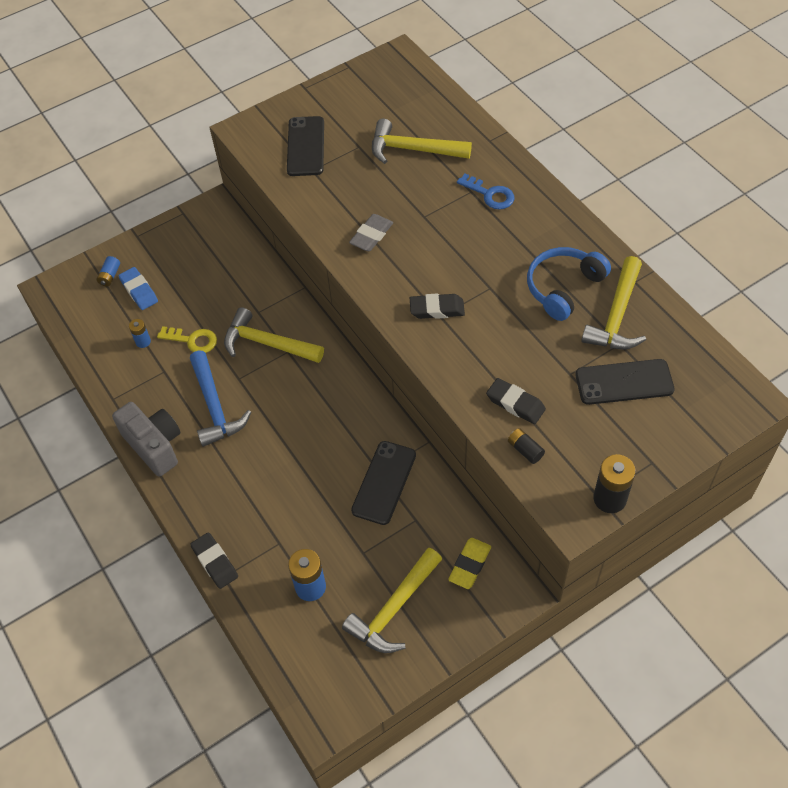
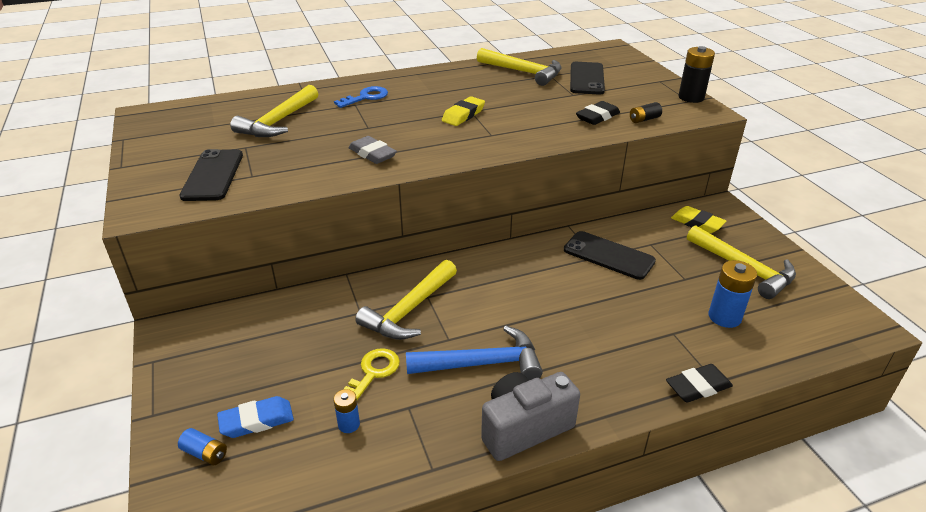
camera: 80 degrees left, 20 degrees down
black phone [287,116,324,176] -> black phone turned 75 degrees clockwise [179,149,243,201]
black eraser [410,294,465,319] -> none
blue headphones [527,247,611,321] -> none
none -> yellow eraser [442,96,485,126]

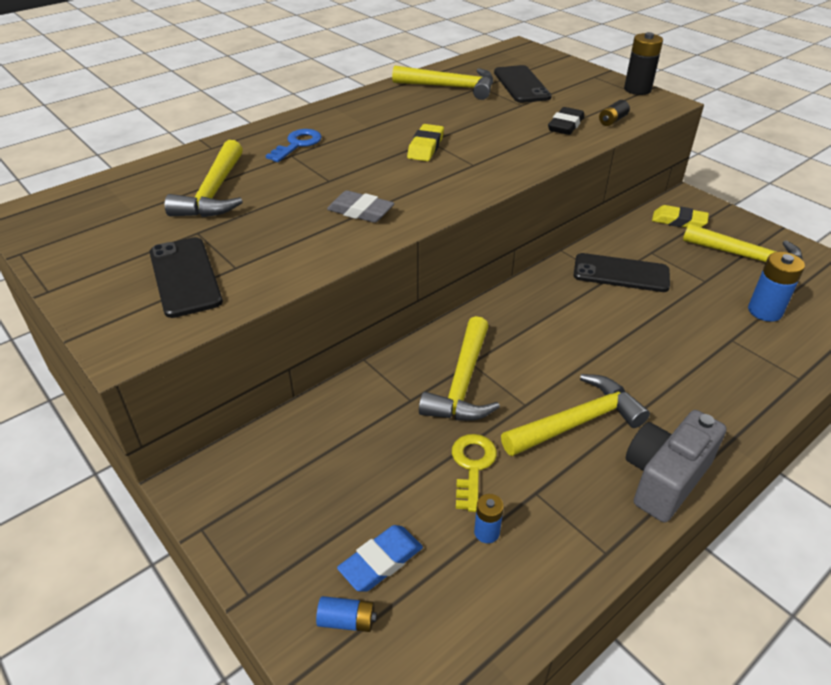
camera: 20 degrees left, 5 degrees up
blue hammer [406,326,543,380] -> yellow hammer [501,374,650,456]
black eraser [666,364,733,402] -> none

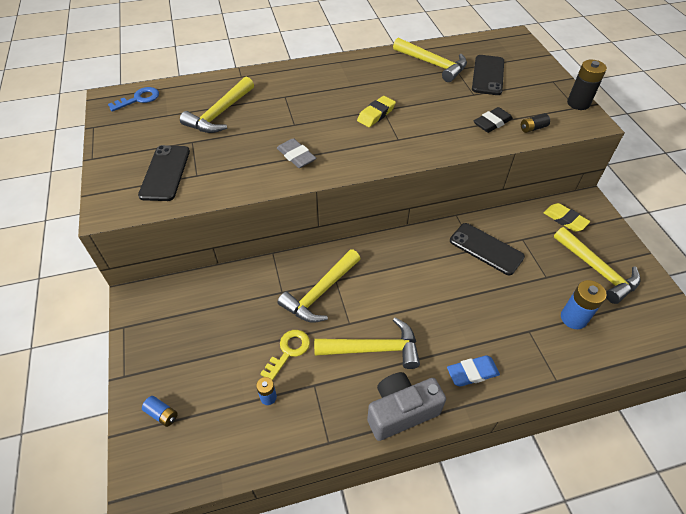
camera: 25 degrees right, 10 degrees up
blue key [265,129,322,162] -> blue key moved to [108,87,159,112]
blue eraser [337,525,423,591] -> blue eraser moved to [447,355,500,387]

